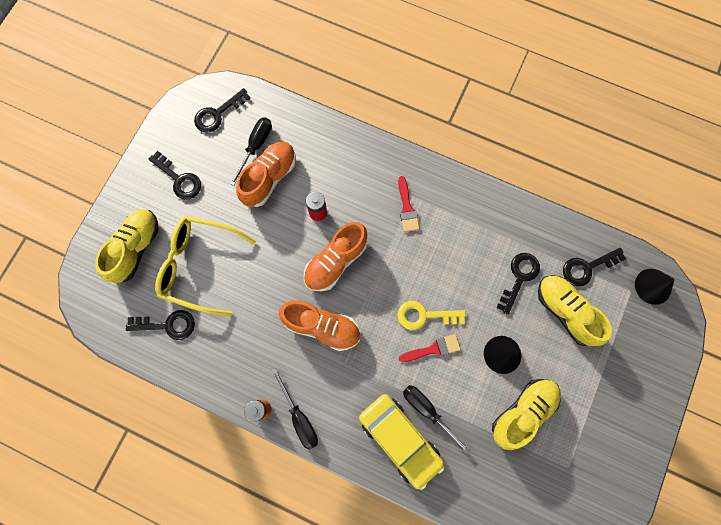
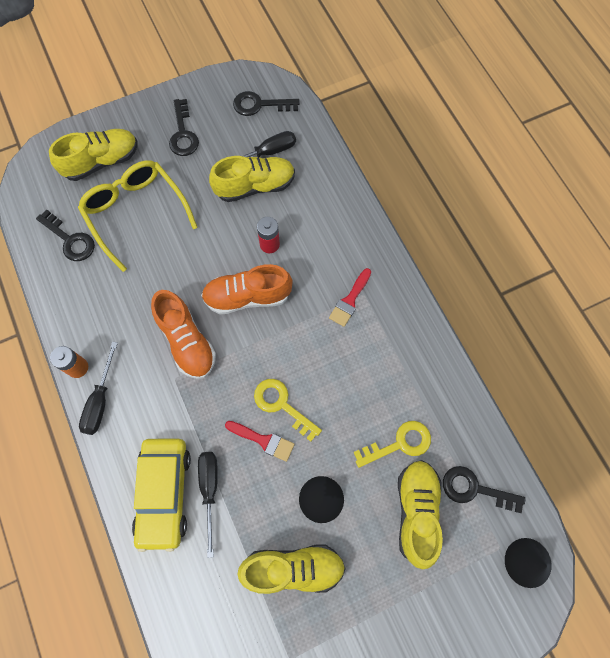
camera: 40 degrees right, 5 degrees down
orange shoe [236,141,296,207] -> yellow shoe [209,156,295,202]
black key [496,253,540,315] -> yellow key [353,421,431,468]

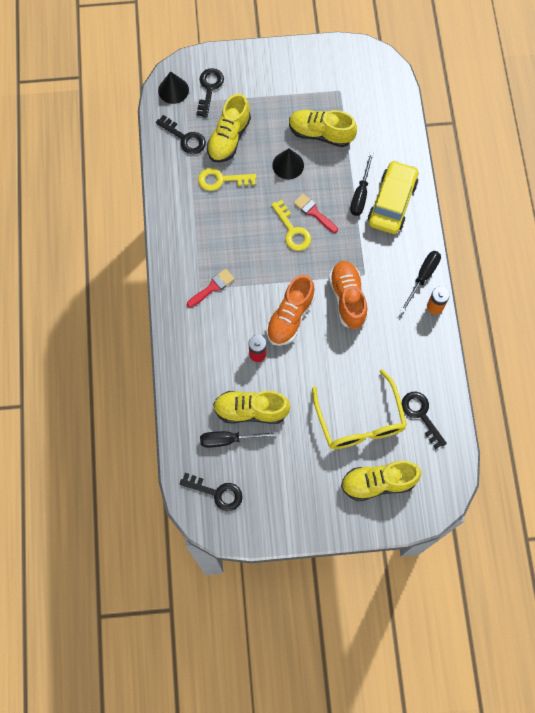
camera: 160 degrees left, 0 degrees up
black key [169,99,199,156] -> black key moved to [196,68,224,118]
orange shoe [201,264,293,314] -> orange shoe turned 105 degrees clockwise [266,275,315,346]

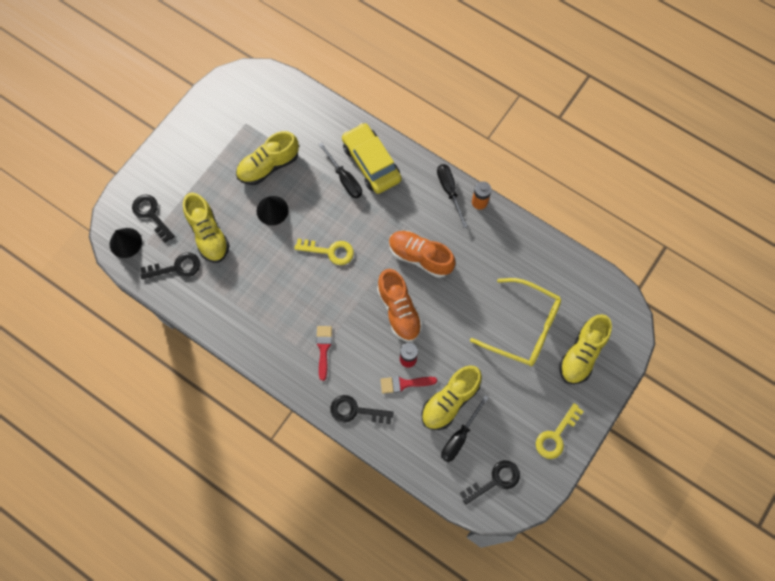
camera: 50 degrees left, 0 degrees up
yellow key [198,168,256,191] -> yellow key moved to [536,403,584,459]
red brush [294,194,338,233] -> red brush moved to [380,376,437,394]
black key [402,392,447,449] -> black key moved to [330,395,394,424]

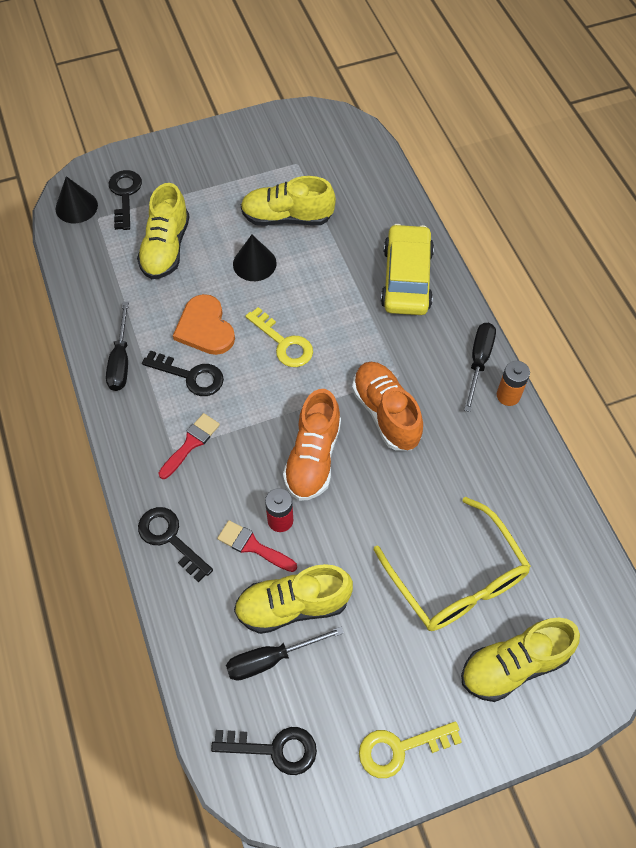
camera: 35 degrees right, 10 degrees down
black key [140,253,200,279] -> black key moved to [142,350,224,396]
black screwdriver [319,143,362,198] -> black screwdriver moved to [106,302,129,391]
none -> orange heart [173,294,235,355]

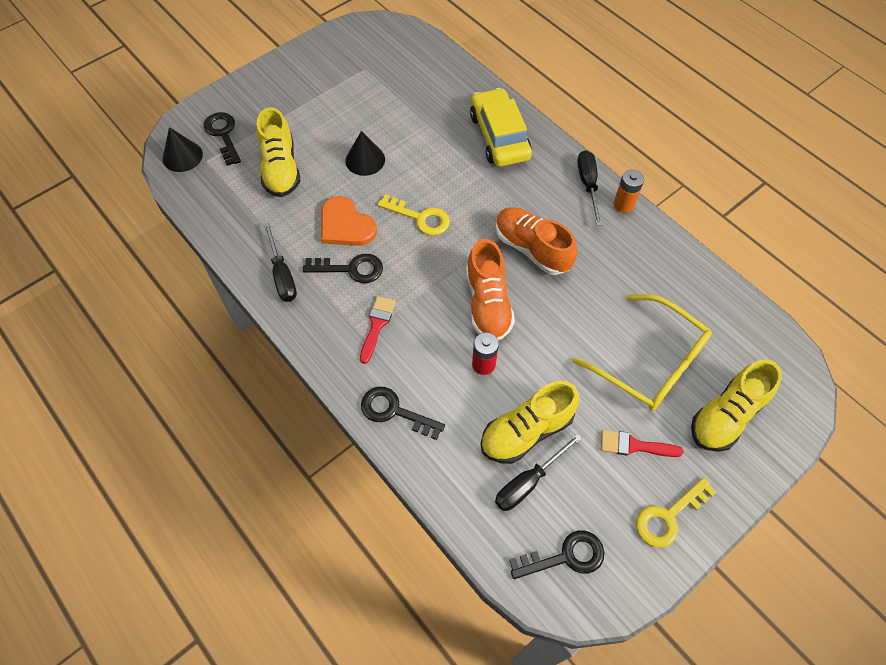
camera: 20 degrees left, 0 degrees up
red brush [217,520,297,572] -> red brush moved to [601,430,683,457]
yellow shoe [241,176,336,226] -> none

